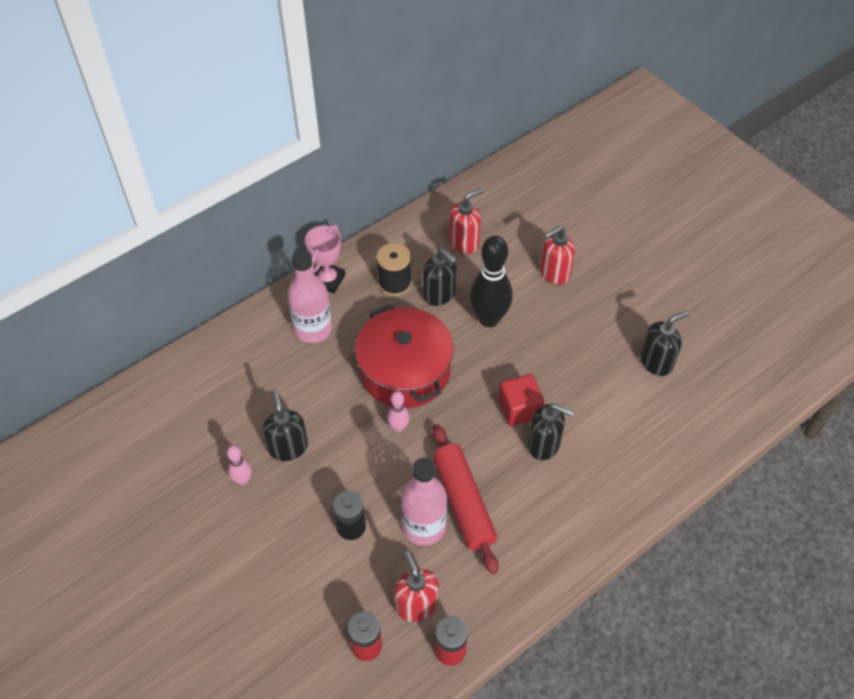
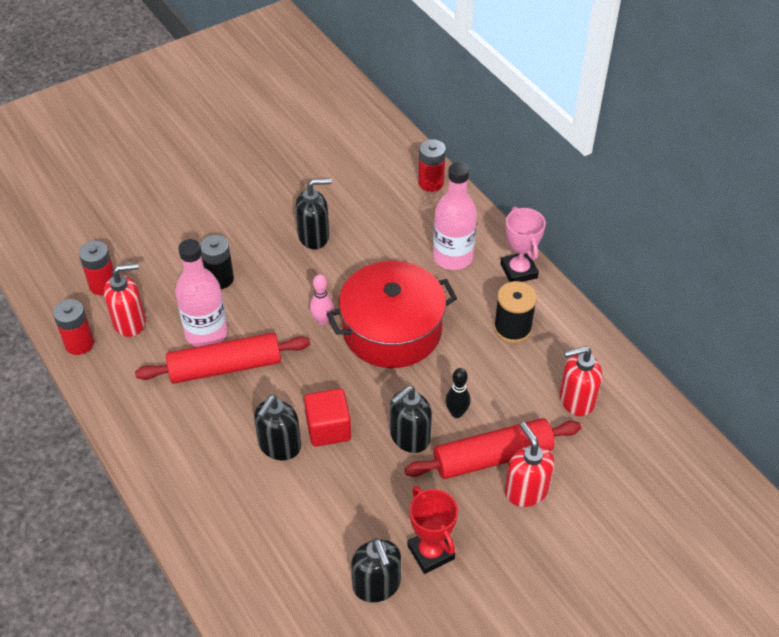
camera: 95 degrees right, 5 degrees down
pink bowling pin [227,445,252,485] -> none
pink trophy [305,224,345,294] -> pink trophy turned 45 degrees clockwise [501,207,546,282]
black soap dispenser [423,248,457,306] -> black soap dispenser moved to [390,386,432,453]
red soap dispenser [449,188,484,254] -> red soap dispenser turned 105 degrees clockwise [560,346,602,416]
black bowling pin [469,236,513,327] -> black bowling pin [446,368,471,418], size x0.49
none -> red rolling pin [404,418,582,479]
none -> red trophy [408,486,458,574]
none -> red battery [418,139,446,192]

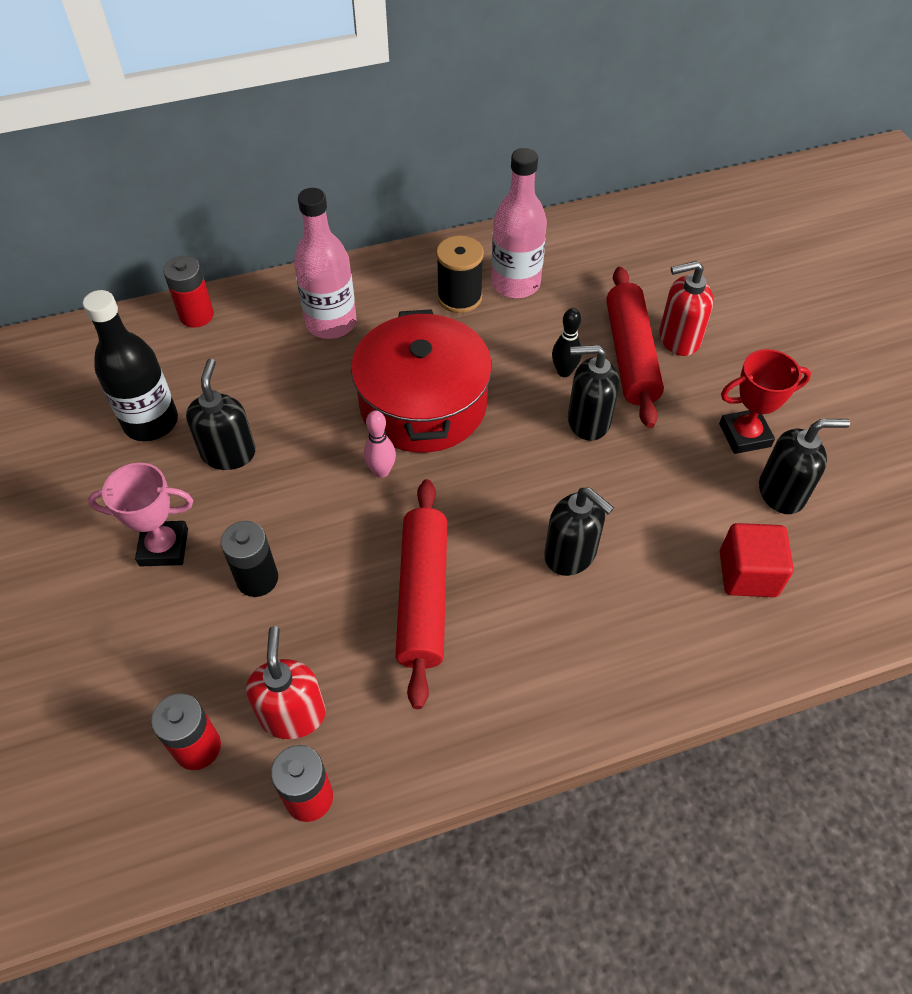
camera: 75 degrees left, 5 degrees up
pink bottle [175,239,228,347] -> pink bottle moved to [491,148,547,298]
red cube [304,388,351,447] -> red cube moved to [720,523,794,597]
black soap dispenser [390,386,432,453] -> black soap dispenser turned 120 degrees clockwise [568,345,619,441]
pink trophy [501,207,546,282] -> pink trophy moved to [88,463,193,566]
red soap dispenser [560,346,602,416] -> none
none -> black bottle [83,290,178,441]

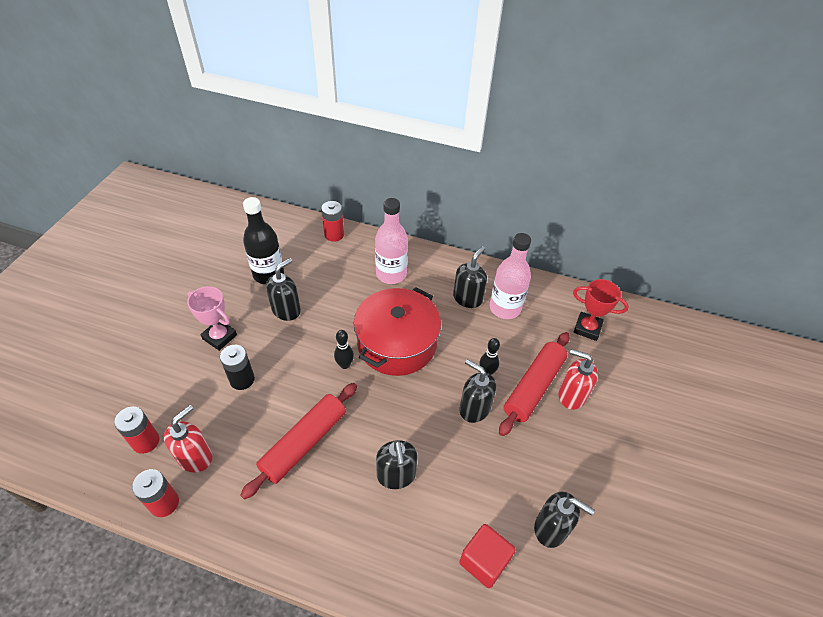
camera: 35 degrees right, 5 degrees down
pink bowling pin [364,410,396,478] -> black bowling pin [334,330,354,369]
black spool [436,236,484,313] -> black soap dispenser [453,246,487,308]
red trophy [719,349,811,454] -> red trophy moved to [573,279,629,341]

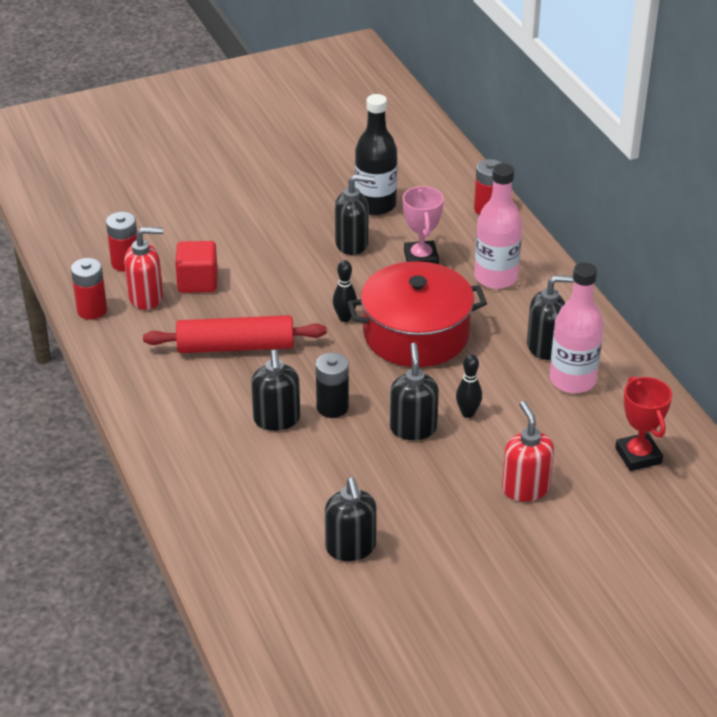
camera: 50 degrees right, 10 degrees down
pink trophy [187,286,237,351] -> pink trophy moved to [403,186,444,264]
black battery [220,345,255,390] -> black battery moved to [316,353,349,418]
black soap dispenser [376,440,417,489] -> black soap dispenser turned 45 degrees counterclockwise [251,350,300,431]
red cube [459,524,516,588] -> red cube moved to [175,241,218,293]
red rolling pin [499,332,570,436] -> none

